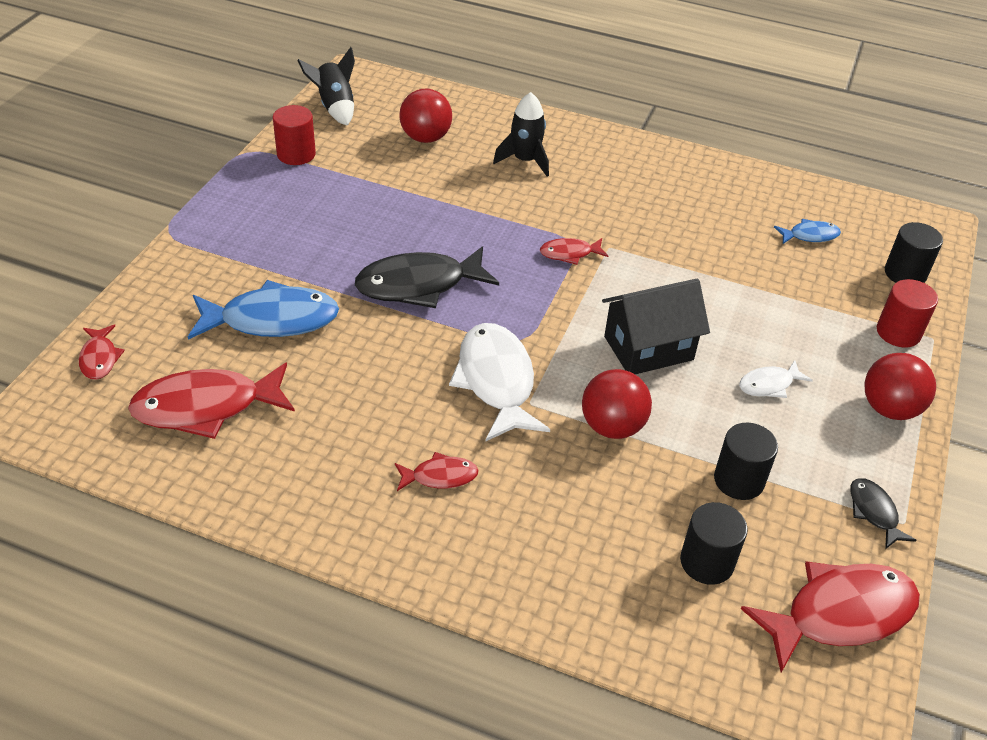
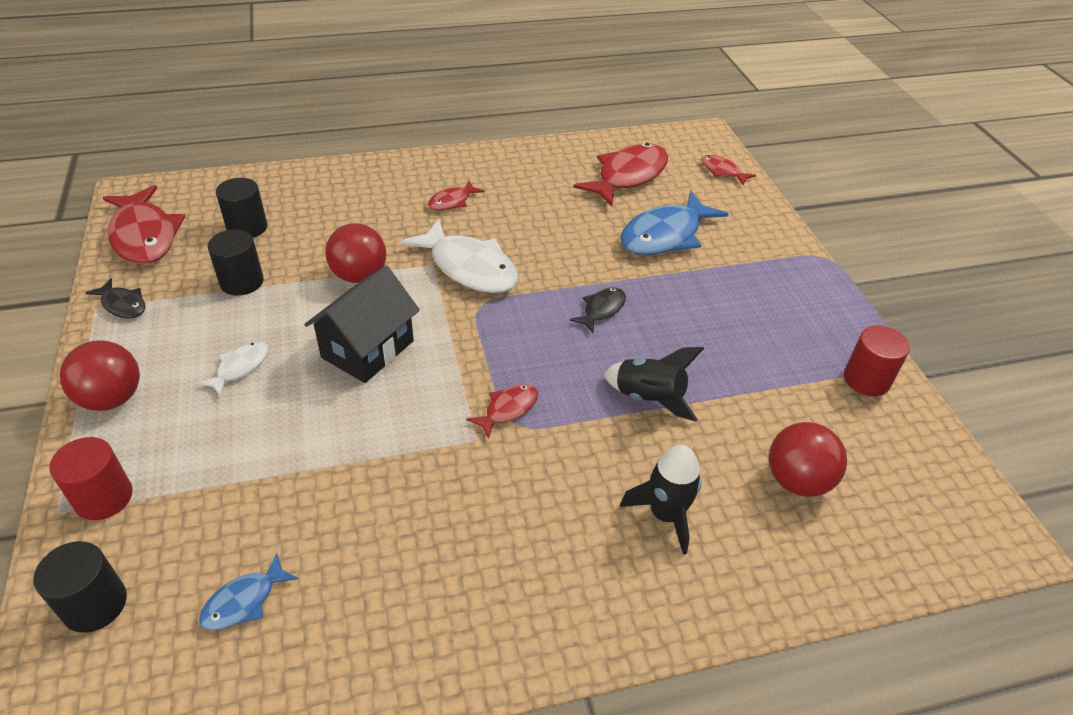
camera: 145 degrees right, 0 degrees up
black rocket [297,47,355,126] -> black rocket moved to [604,347,704,422]
black fish [355,246,499,308] -> black fish [570,287,626,333], size x0.50
red fish [741,561,920,672] -> red fish turned 60 degrees counterclockwise [102,185,185,264]

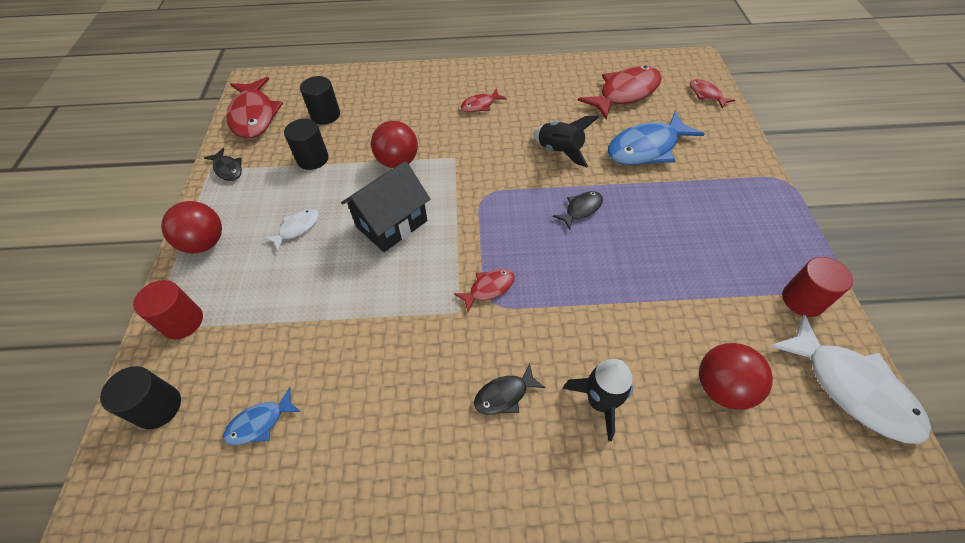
camera: 15 degrees right, 10 degrees up
white fish [400,219,519,293] -> white fish moved to [769,314,931,444]
black rocket [604,347,704,422] -> black rocket moved to [533,116,599,167]
none -> black fish [474,364,545,415]

